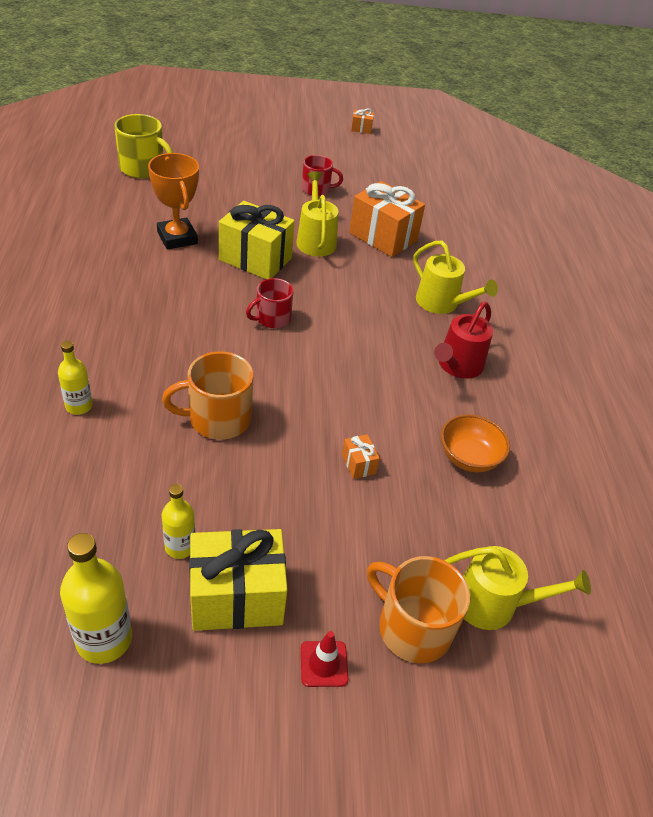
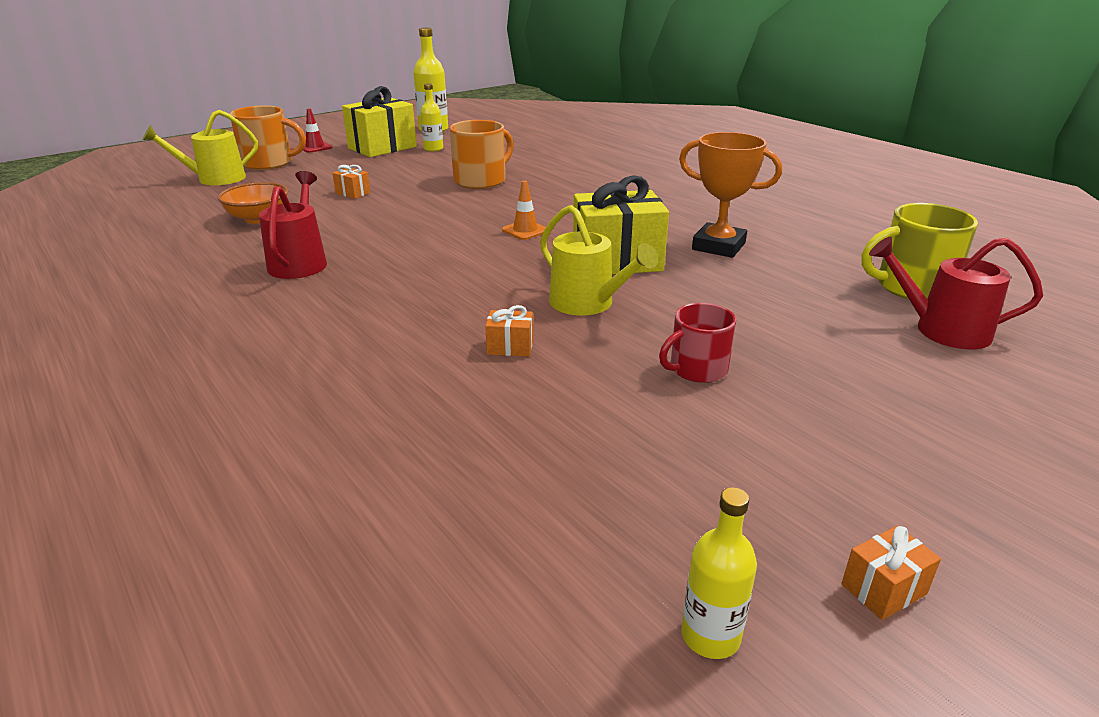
camera: 150 degrees right, 15 degrees down
yellow bottle [58,341,93,415] -> yellow bottle moved to [681,487,757,659]
red mug [246,278,293,328] -> orange traffic cone [502,181,546,240]
orange gift [349,181,425,257] -> orange gift [485,305,533,356], size x0.43
yellow watering can [413,241,498,314] -> none
none -> red watering can [869,237,1043,349]

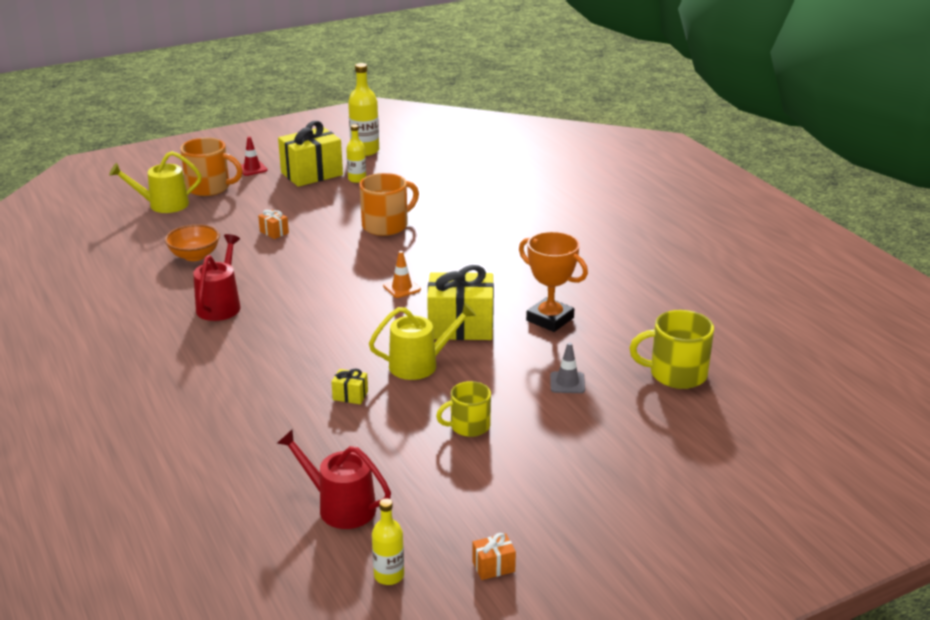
camera: 10 degrees right, 0 degrees up
orange gift [485,305,533,356] -> yellow gift [331,369,368,404]
yellow watering can [540,205,658,316] -> yellow watering can turned 75 degrees counterclockwise [369,302,476,380]
red mug [659,303,736,383] -> yellow mug [436,381,491,437]
red watering can [869,237,1043,349] -> red watering can moved to [277,430,391,529]
none -> grey traffic cone [550,342,585,393]

